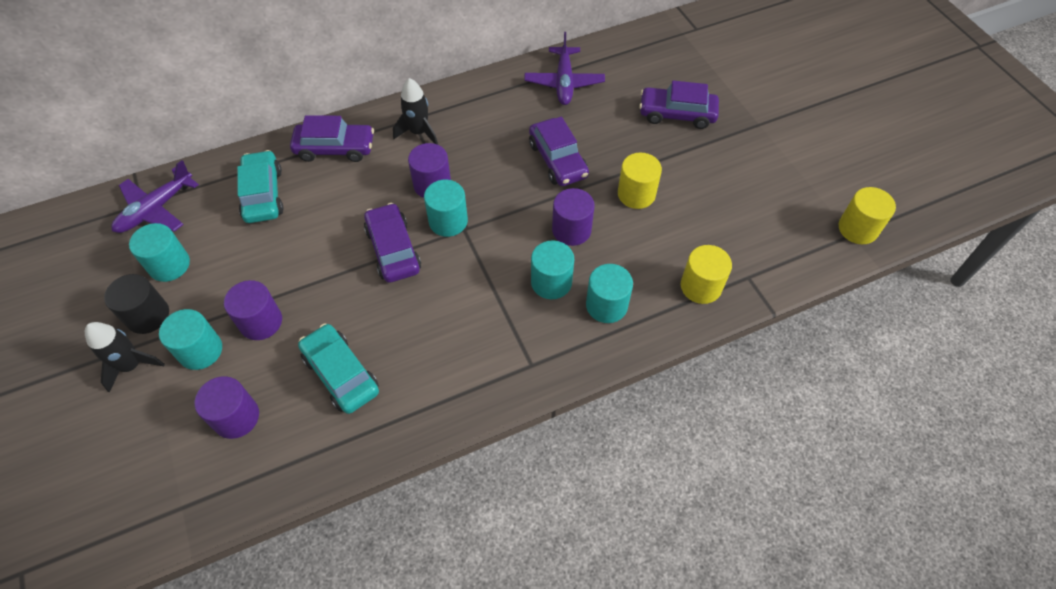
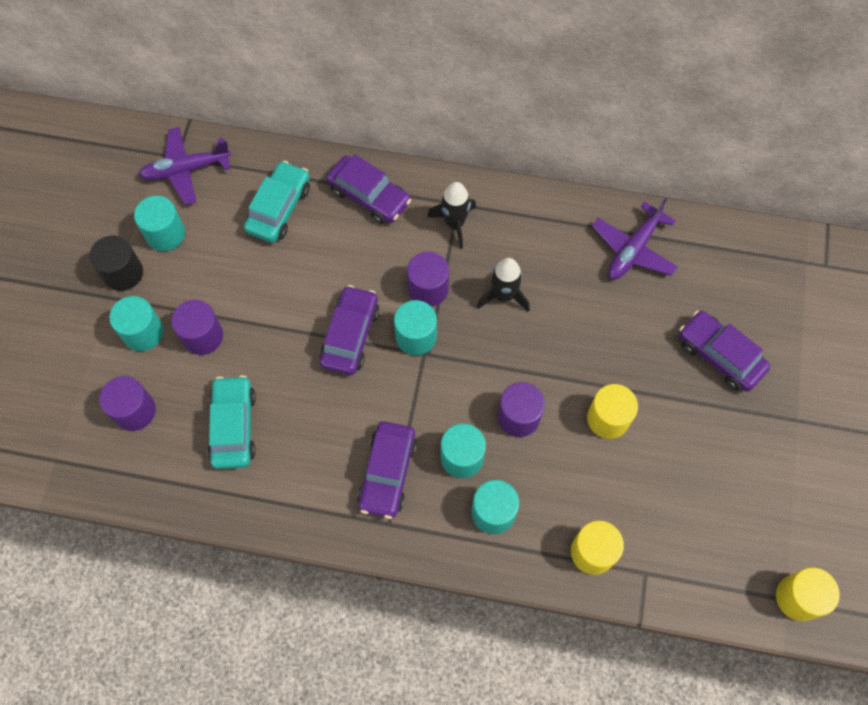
camera: 35 degrees right, 10 degrees up
black rocket [85,322,165,393] -> black rocket moved to [477,258,530,312]
purple car [529,117,589,186] -> purple car moved to [357,421,417,519]

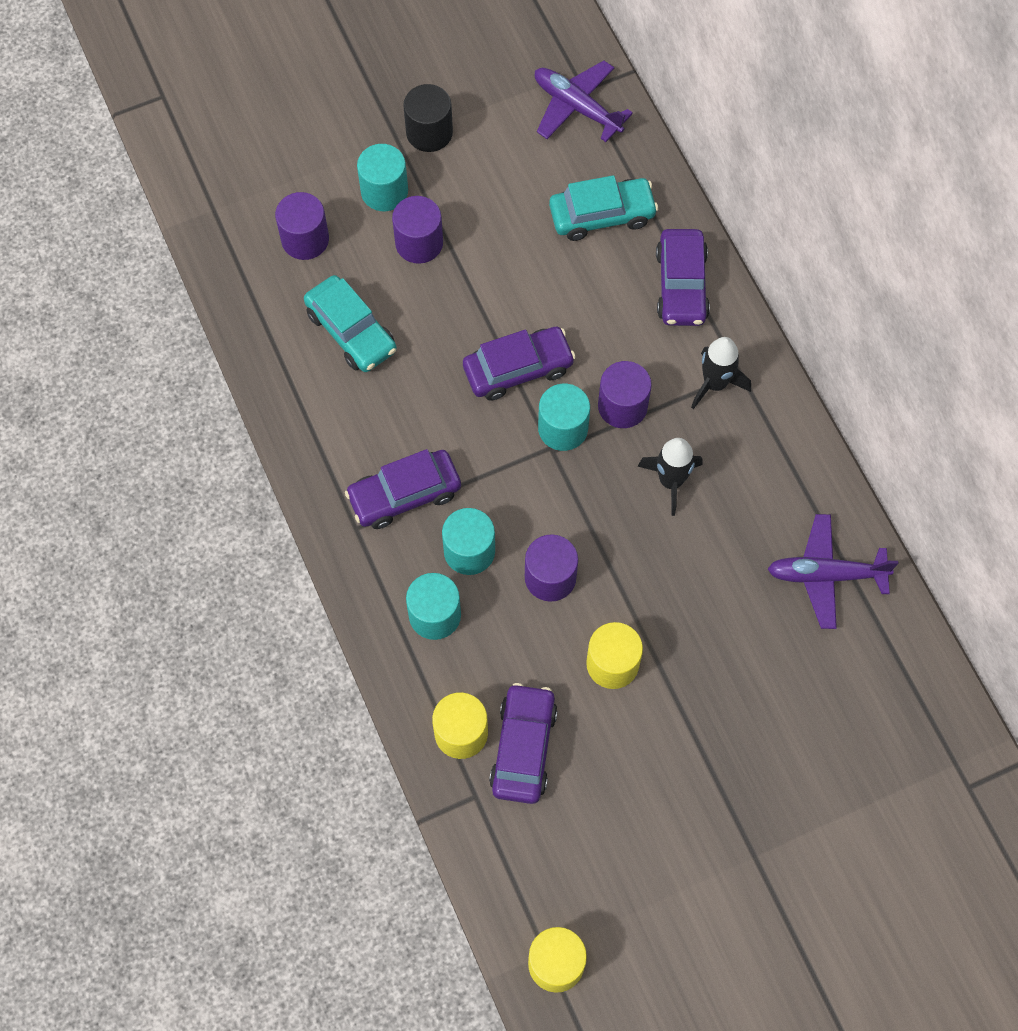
camera: 55 degrees right, 0 degrees up
turquoise cylinder [134,196,185,251] -> none
turquoise car [208,375,256,469] -> turquoise car turned 90 degrees clockwise [304,275,397,372]
purple car [679,311,770,392] -> purple car moved to [489,683,558,804]

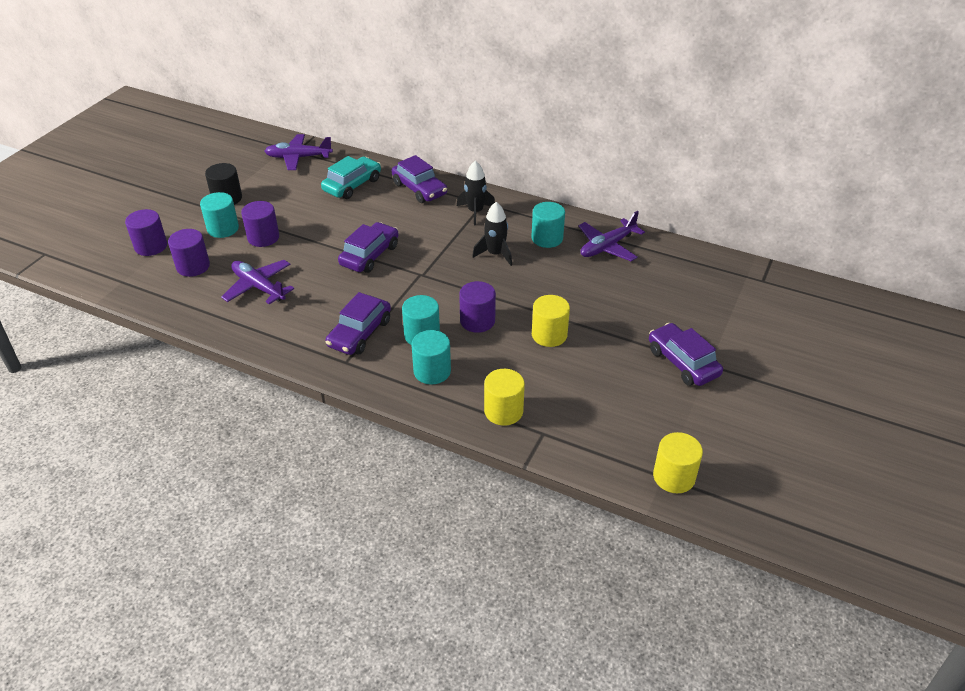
camera: 40 degrees left, 25 degrees down
turquoise car [304,275,397,372] -> purple plane [221,260,294,304]
purple car [489,683,558,804] -> purple car moved to [649,323,723,386]
turquoise cylinder [538,384,590,451] -> turquoise cylinder moved to [531,202,565,248]
purple cylinder [598,361,652,428] -> purple cylinder moved to [125,209,167,256]

